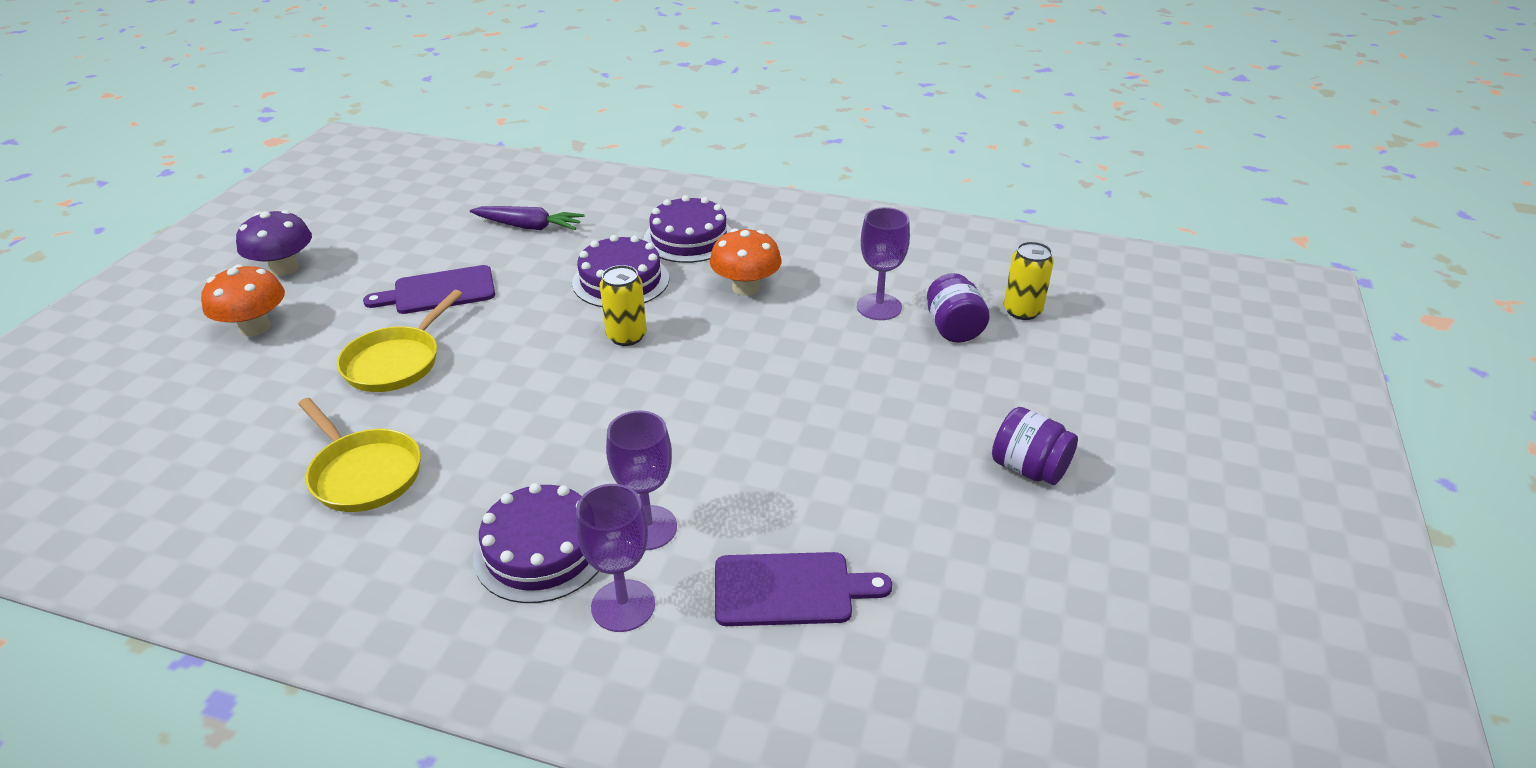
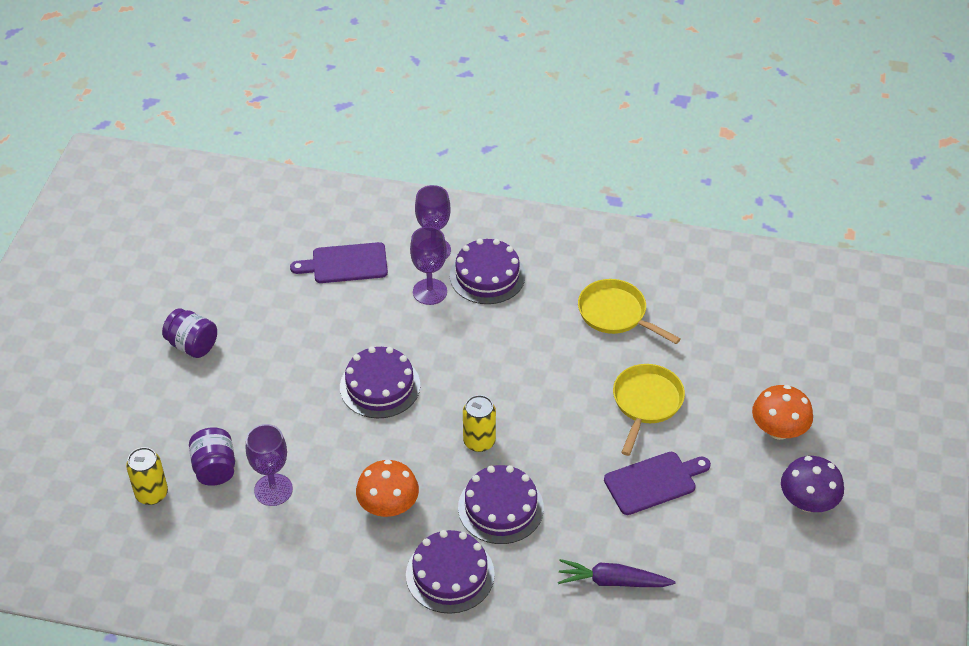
camera: 175 degrees right, 10 degrees up
none -> purple cake [340,346,420,418]

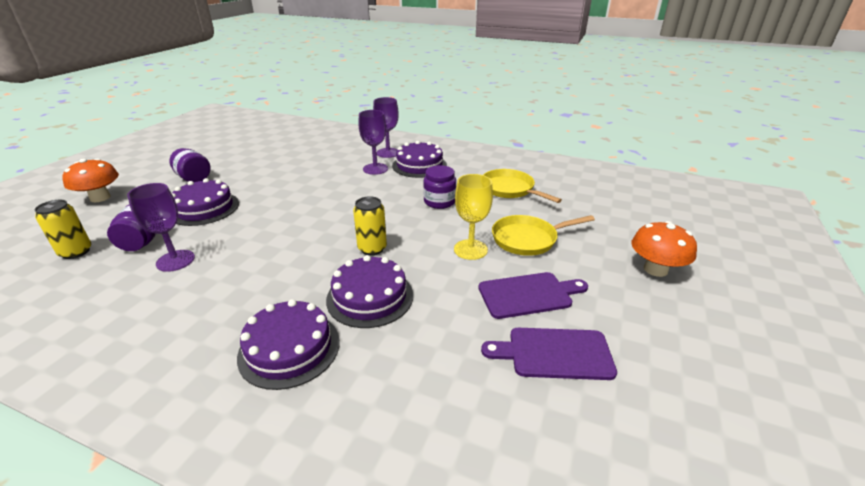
camera: 10 degrees right, 15 degrees down
purple cutting board [290,242,388,283] -> purple cutting board moved to [481,328,617,380]
purple cake [340,346,420,418] -> purple cake moved to [172,178,239,226]
orange mushroom [356,460,419,517] -> orange mushroom moved to [62,158,119,202]
purple carrot [558,559,676,587] -> none
yellow pan [613,364,685,456] -> yellow pan turned 135 degrees counterclockwise [492,215,595,256]
purple mushroom [781,456,844,512] -> none
none -> purple jar [423,165,456,209]
none -> yellow goblet [454,174,493,260]

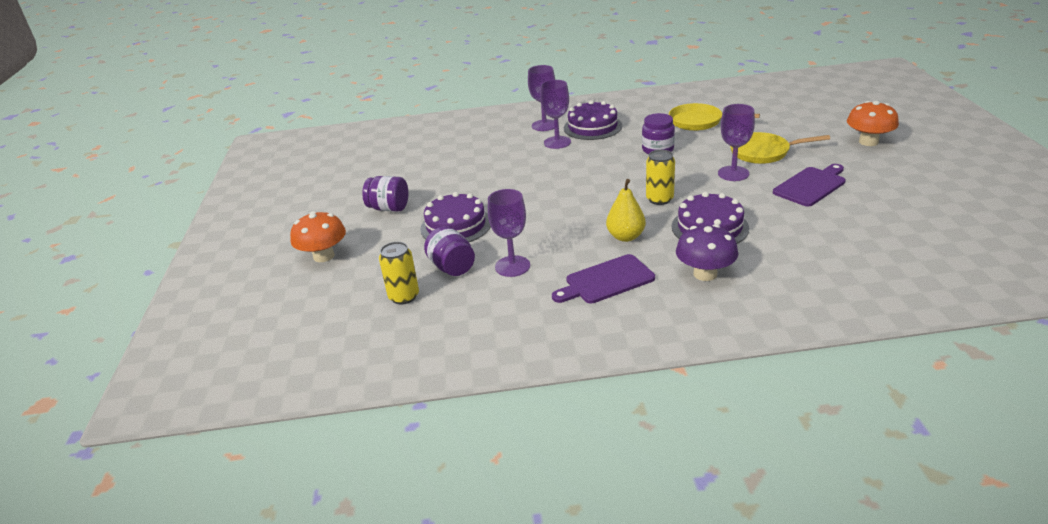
camera: 25 degrees left, 0 degrees up
purple cake [237,299,340,390] -> purple mushroom [676,224,738,281]
yellow goblet [454,174,493,260] -> purple goblet [718,104,755,181]
purple cutting board [481,328,617,380] -> purple cutting board moved to [552,254,655,304]
yellow pan [492,215,595,256] -> yellow pan turned 45 degrees clockwise [730,132,830,164]
none -> yellow pear [606,179,646,242]

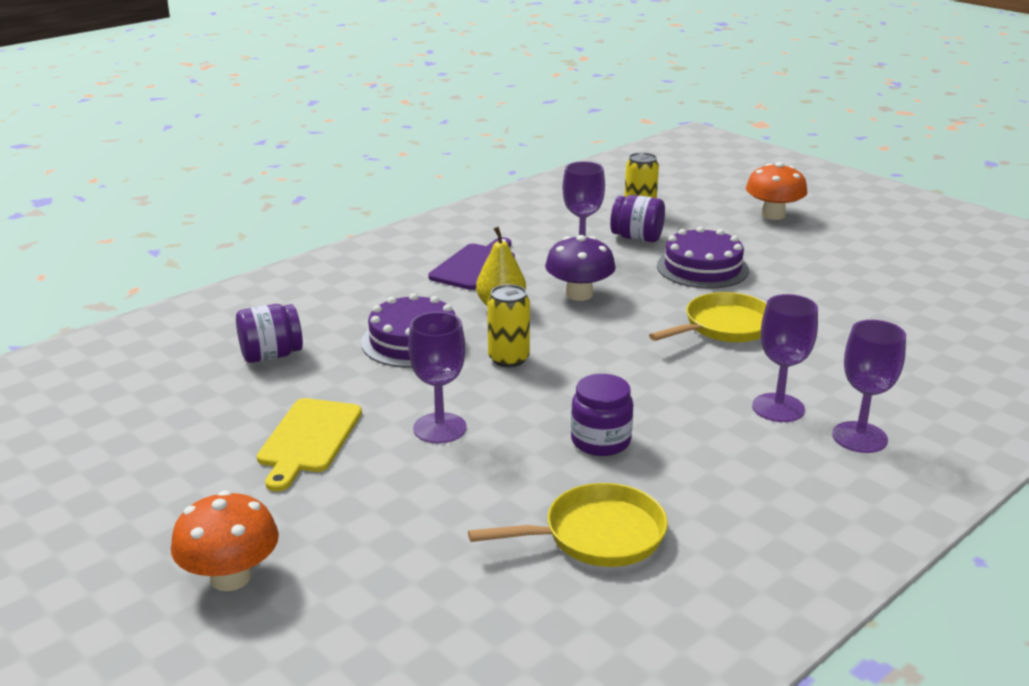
camera: 140 degrees right, 5 degrees down
purple jar [362,176,408,212] -> purple jar moved to [236,304,303,363]
purple cake [564,100,622,140] -> none
purple mushroom [676,224,738,281] -> purple mushroom moved to [545,235,616,301]
yellow pan [730,132,830,164] -> yellow pan moved to [649,292,766,342]
purple cutting board [773,164,846,207] -> yellow cutting board [257,398,362,491]

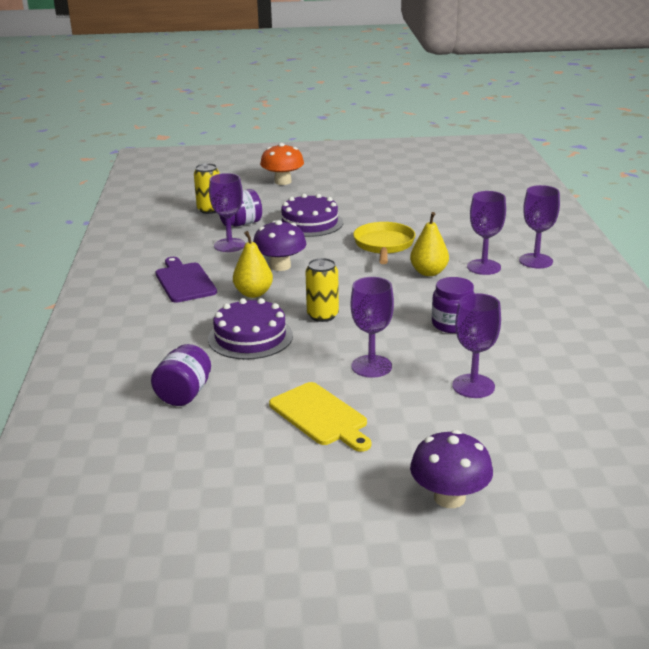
camera: 50 degrees left, 0 degrees up
orange mushroom [171,490,279,591] -> purple mushroom [410,430,493,508]
yellow pan [468,483,668,567] -> none
none -> yellow pear [410,212,449,276]
none -> purple goblet [452,293,501,398]

